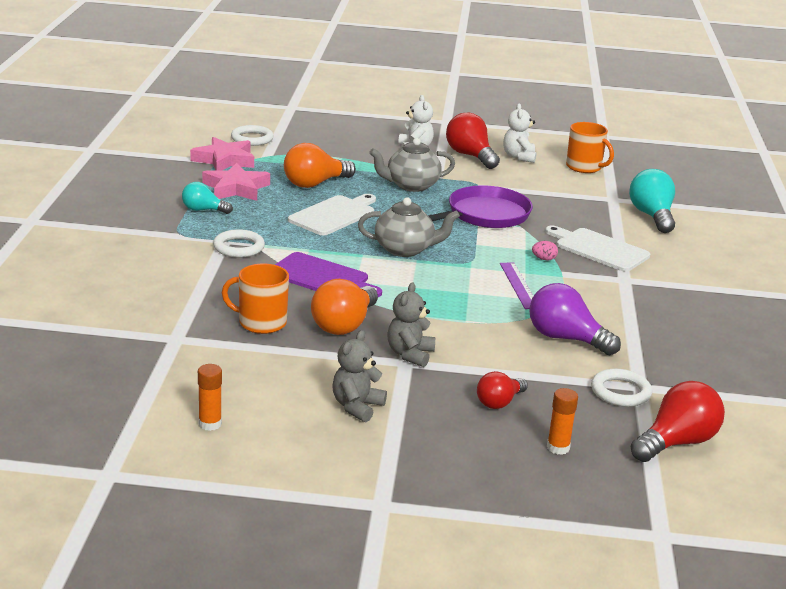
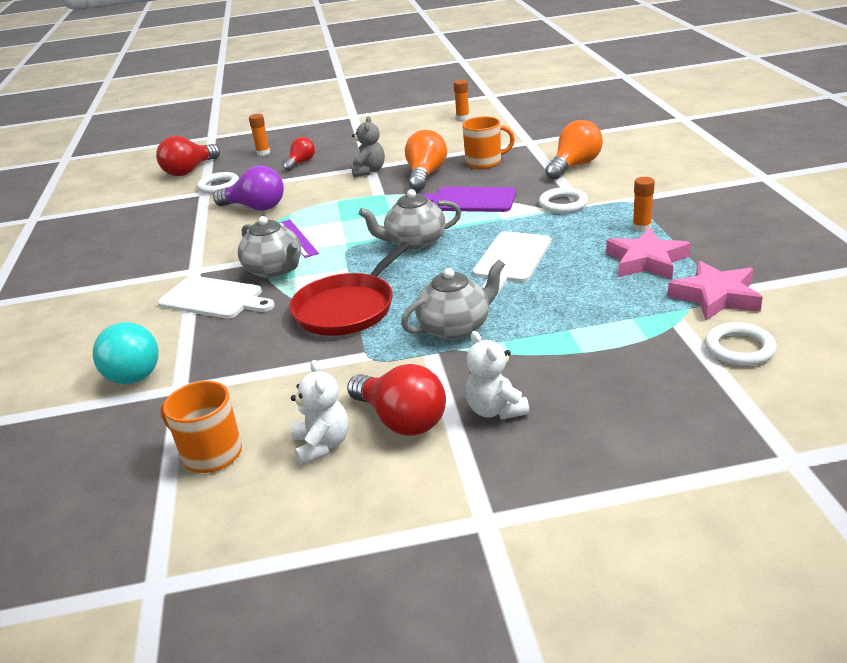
camera: 170 degrees right, 5 degrees up
turquoise light bulb [182,182,233,214] -> orange glue stick [632,177,655,232]
orange light bulb [284,143,356,188] -> orange light bulb moved to [545,120,603,180]
grey teddy bear [332,330,387,422] -> none
purple pan [429,185,533,228] -> red pan [289,241,410,336]
pink egg [532,241,558,260] -> grey teapot [238,216,301,279]

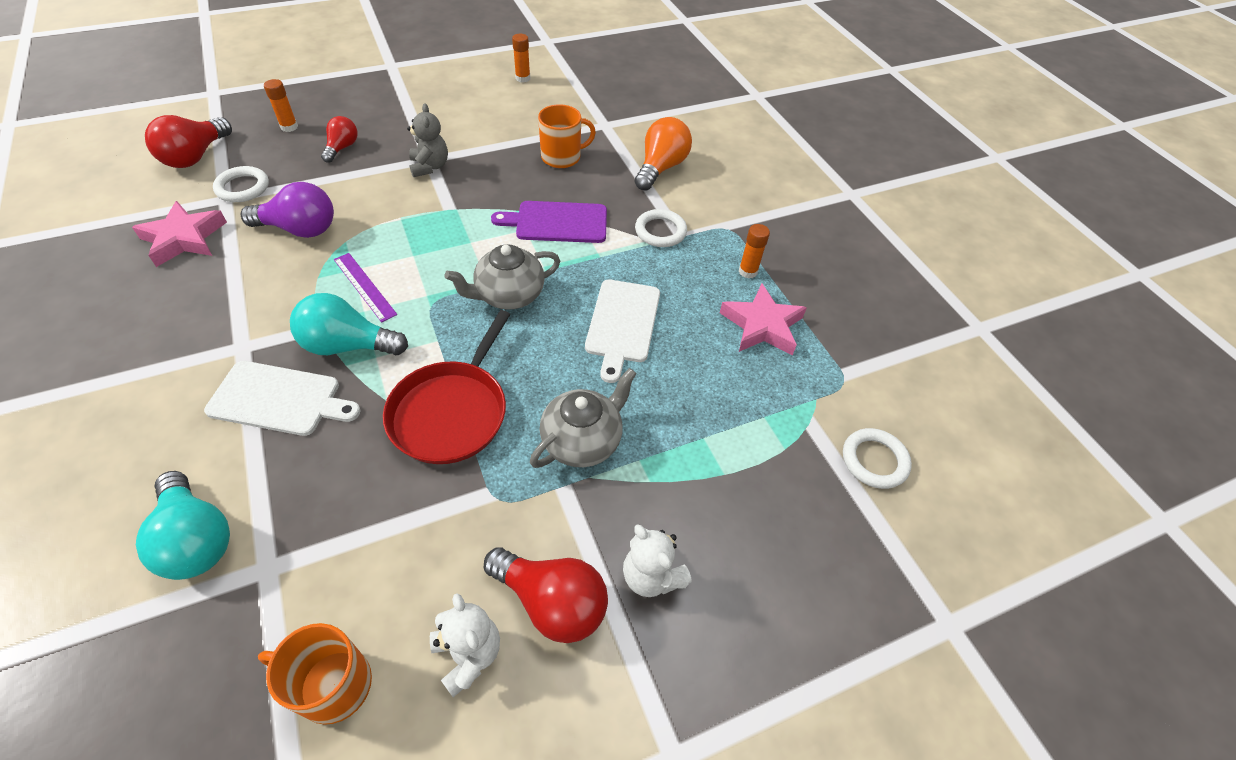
camera: 20 degrees left, 20 degrees up
grey teapot [238,216,301,279] -> turquoise light bulb [290,293,408,355]
orange light bulb [405,130,447,191] -> none
pink star [667,260,763,321] -> pink star moved to [132,201,227,267]

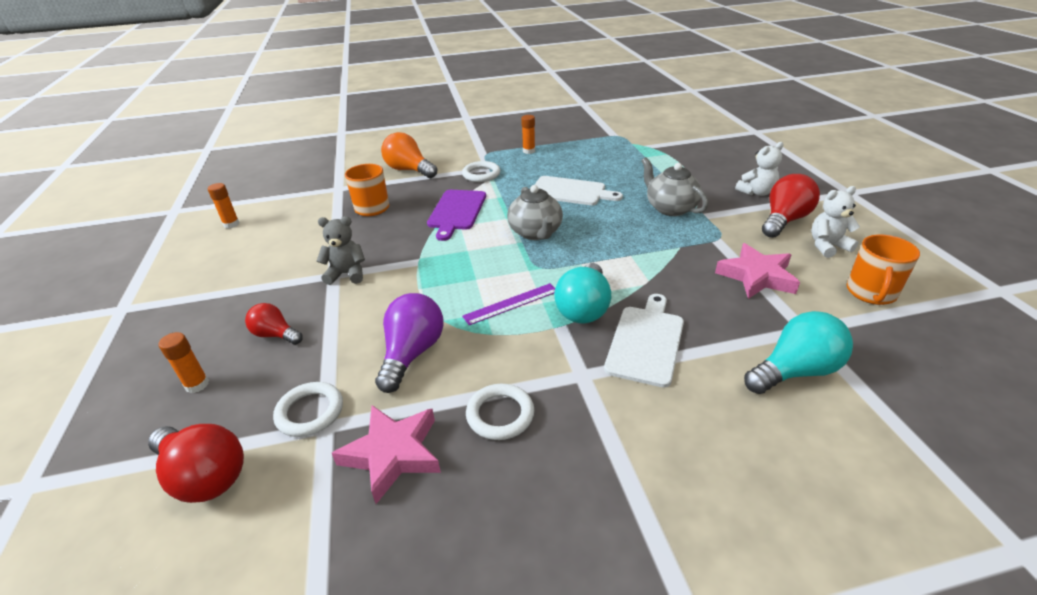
camera: 75 degrees left, 15 degrees down
red pan [383,310,511,464] -> none
pink star [720,283,807,355] -> pink star moved to [715,243,800,299]
white ring [843,428,912,489] -> white ring moved to [466,384,534,440]

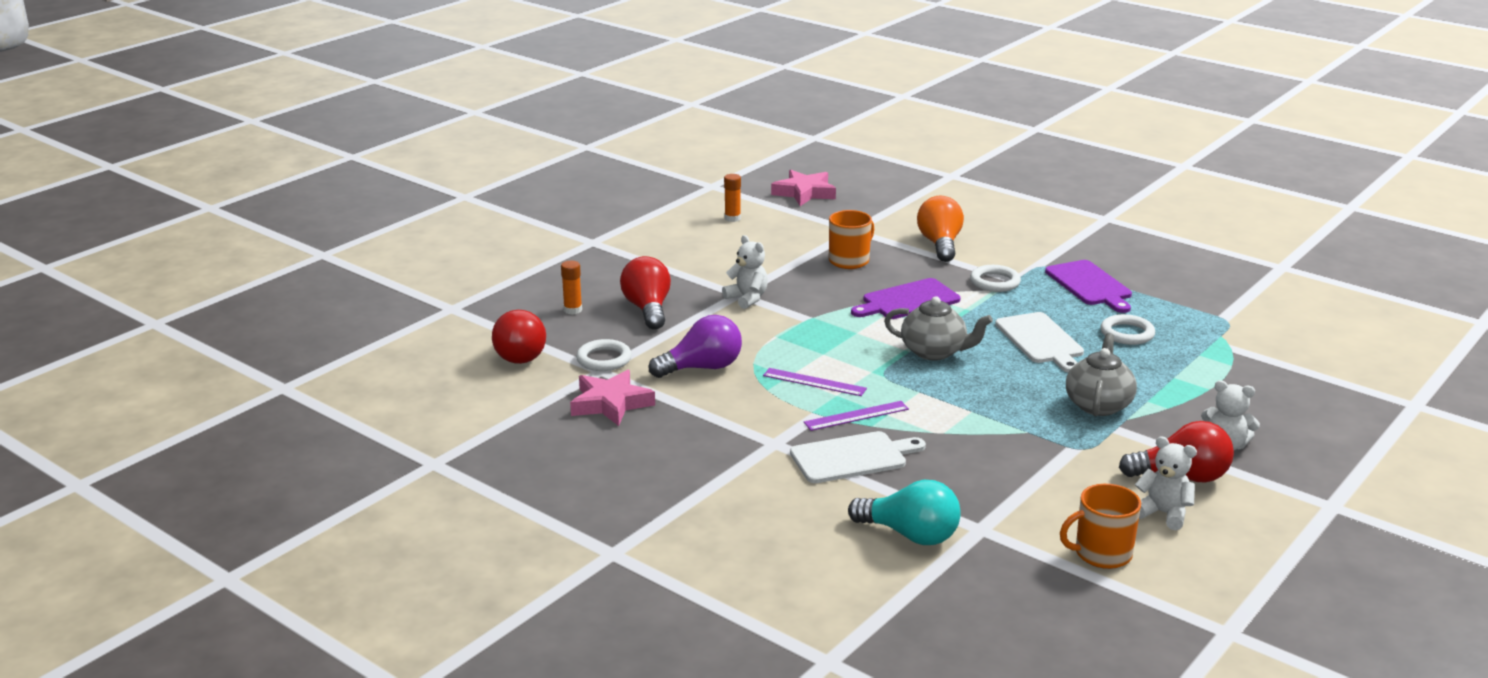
camera: 50 degrees right, 10 degrees down
red light bulb [245,303,303,345] -> red light bulb [620,256,671,330], size x1.63
grey teddy bear [317,216,365,285] -> white teddy bear [722,235,768,309]
white ring [466,384,534,440] -> white ring moved to [1101,314,1155,345]
grey teapot [507,185,563,240] -> grey teapot turned 105 degrees counterclockwise [884,296,993,360]
orange glue stick [521,115,535,154] -> purple cutting board [1045,260,1132,313]
turquoise light bulb [554,263,611,324] -> purple ruler [804,401,909,431]
pink star [715,243,800,299] -> pink star moved to [771,170,836,206]

